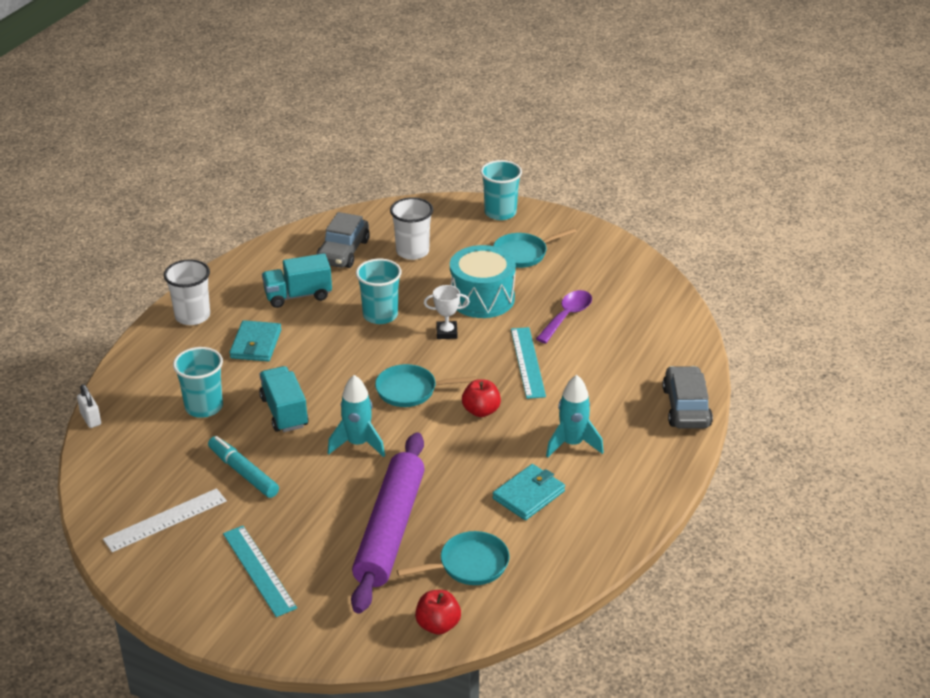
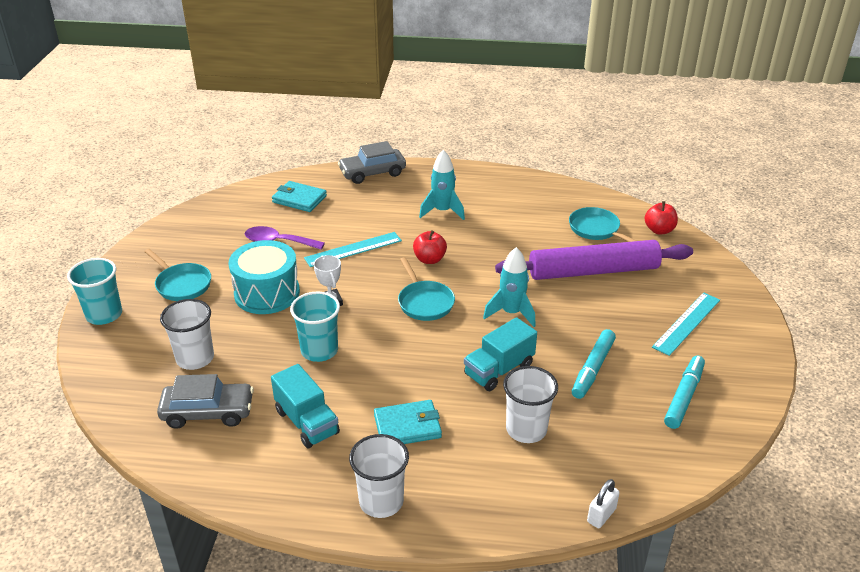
camera: 110 degrees left, 0 degrees up
white ruler [103,488,227,552] -> turquoise marker [664,355,705,429]
turquoise cup [173,347,223,418] -> white cup [503,366,558,443]
turquoise wallet [493,464,565,520] -> turquoise wallet moved to [272,181,327,212]

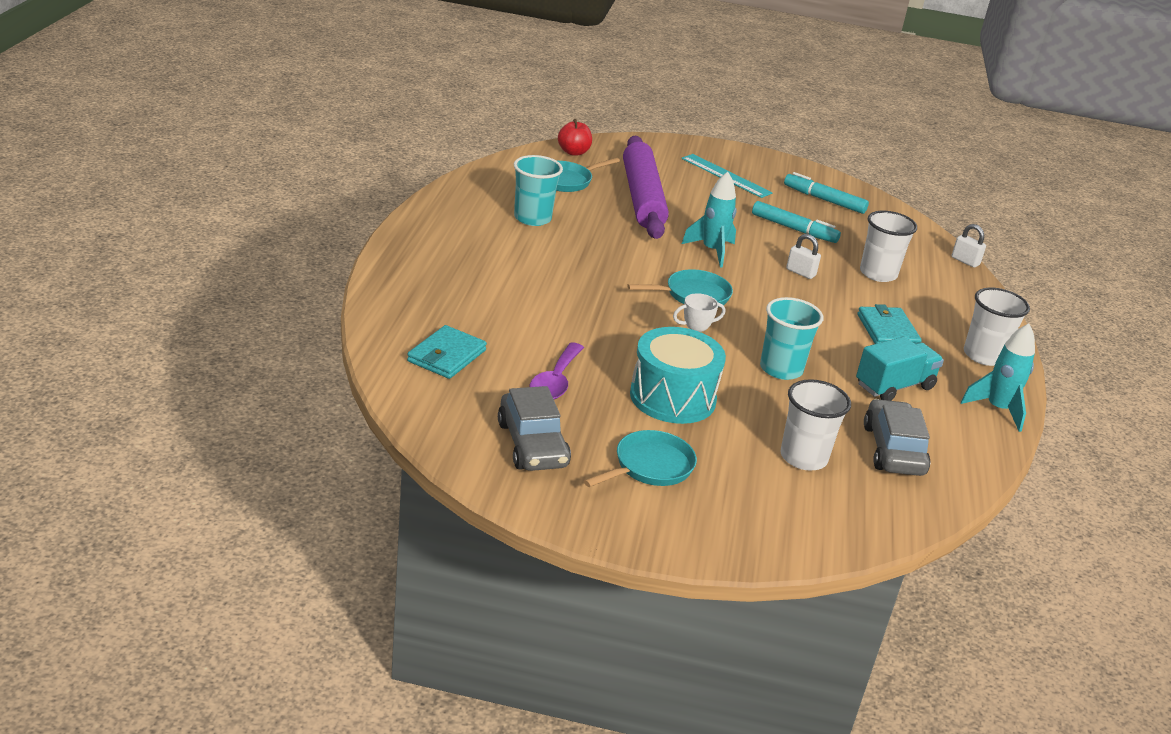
camera: 90 degrees left, 5 degrees down
turquoise cup [67,258,122,325] -> turquoise cup moved to [514,155,563,226]
turquoise ruler [304,232,402,267] -> none
grey car [338,141,406,184] -> grey car moved to [498,386,571,471]
red apple [413,230,447,264] -> none
turquoise rocket [419,150,465,220] -> turquoise rocket moved to [961,323,1035,432]
turquoise truck [464,317,537,391] -> white padlock [786,234,821,279]

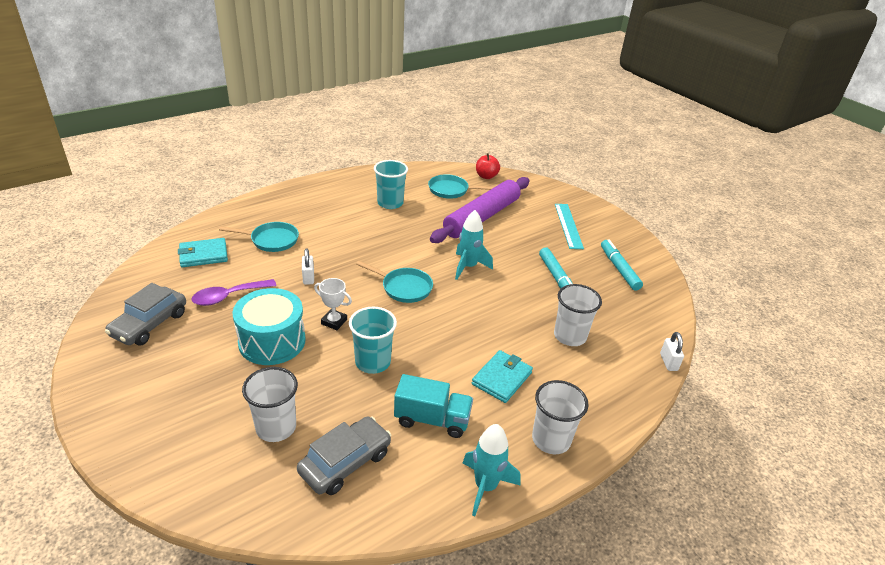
camera: 45 degrees right, 5 degrees up
turquoise pan [584,430,697,487] -> turquoise pan moved to [219,222,299,252]
white padlock [786,234,821,279] -> white padlock moved to [302,249,314,285]

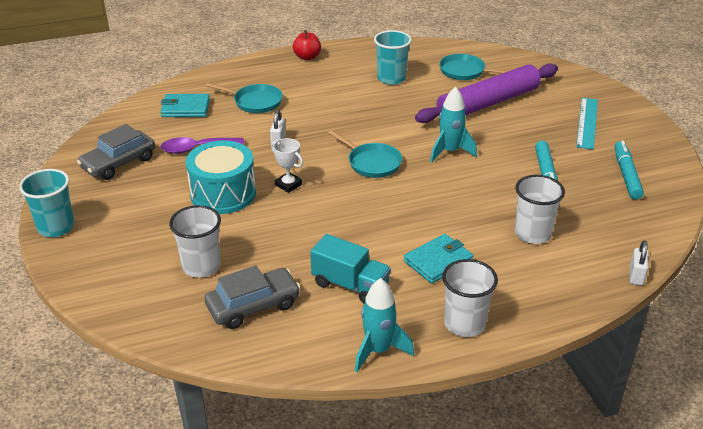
camera: 20 degrees right, 0 degrees up
turquoise cup [349,307,397,374] -> turquoise cup moved to [19,169,75,237]
red apple [476,153,500,179] -> red apple moved to [293,30,321,60]

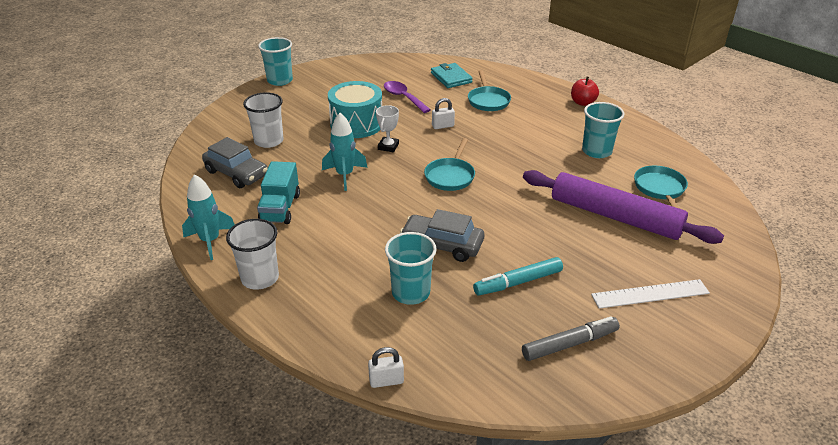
camera: 65 degrees right, 0 degrees up
grey car [77,124,155,180] -> grey car moved to [400,209,484,262]
turquoise wallet [404,234,473,284] -> none
turquoise rocket [430,87,477,162] -> turquoise rocket moved to [322,113,368,191]
white cup [515,175,565,244] -> turquoise cup [385,232,437,305]
turquoise ruler [576,98,598,150] -> white ruler [591,279,710,309]
turquoise marker [615,141,644,200] -> grey marker [522,316,620,361]

